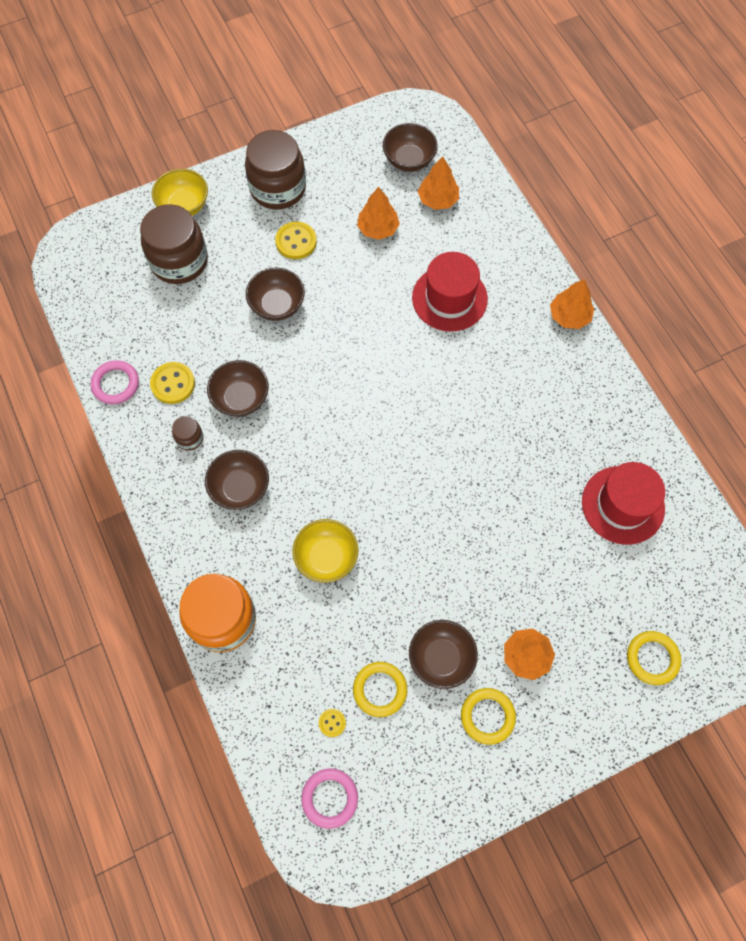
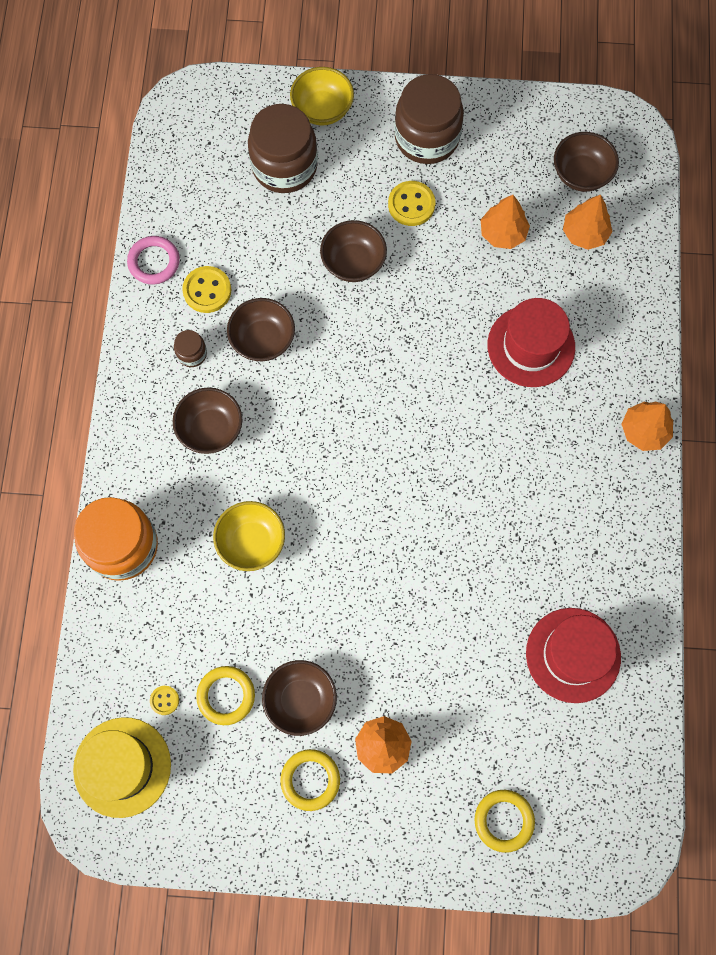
camera: 30 degrees right, 5 degrees up
pink ring [301,768,358,829] -> yellow hat [73,717,171,818]

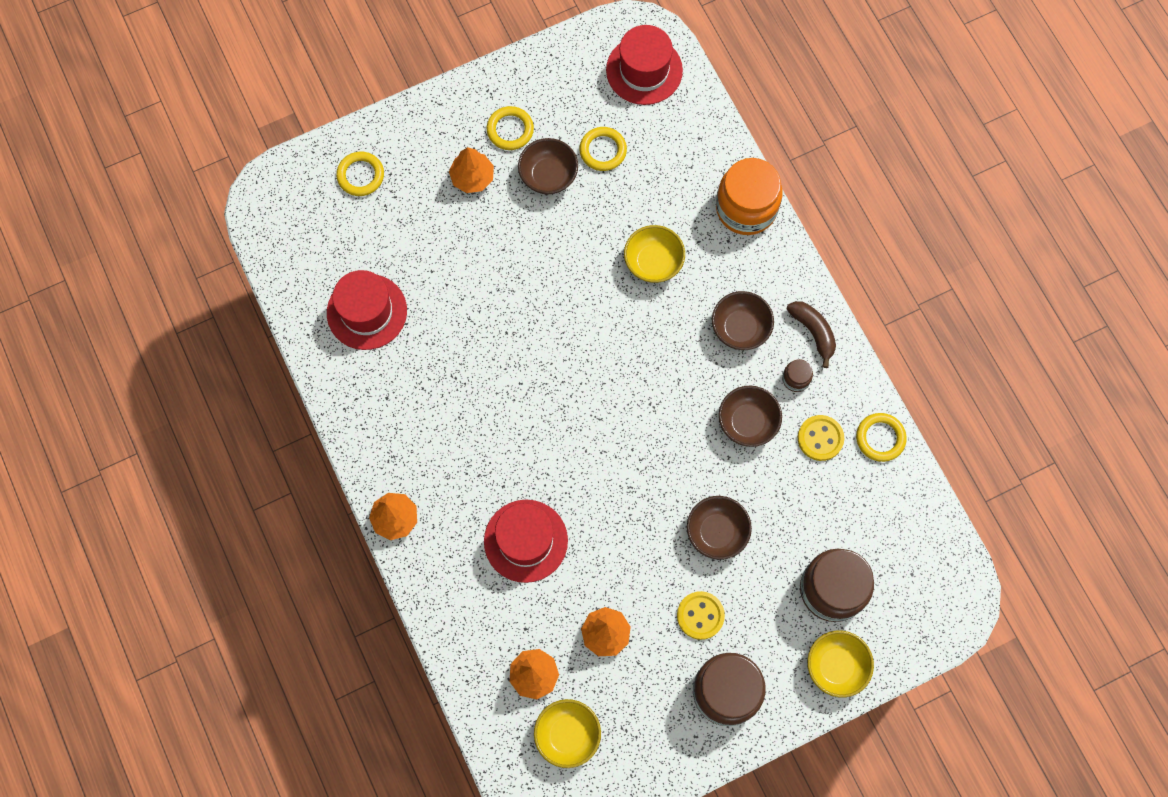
camera: 150 degrees right, 0 degrees up
yellow hat [73,717,171,818] -> red hat [606,25,683,105]
pink ring [127,236,180,285] -> yellow ring [856,413,907,462]
yellow button [150,686,179,715] -> none
brown bowl [554,132,619,192] -> yellow bowl [534,699,601,768]
none -> brown banana [787,301,836,368]

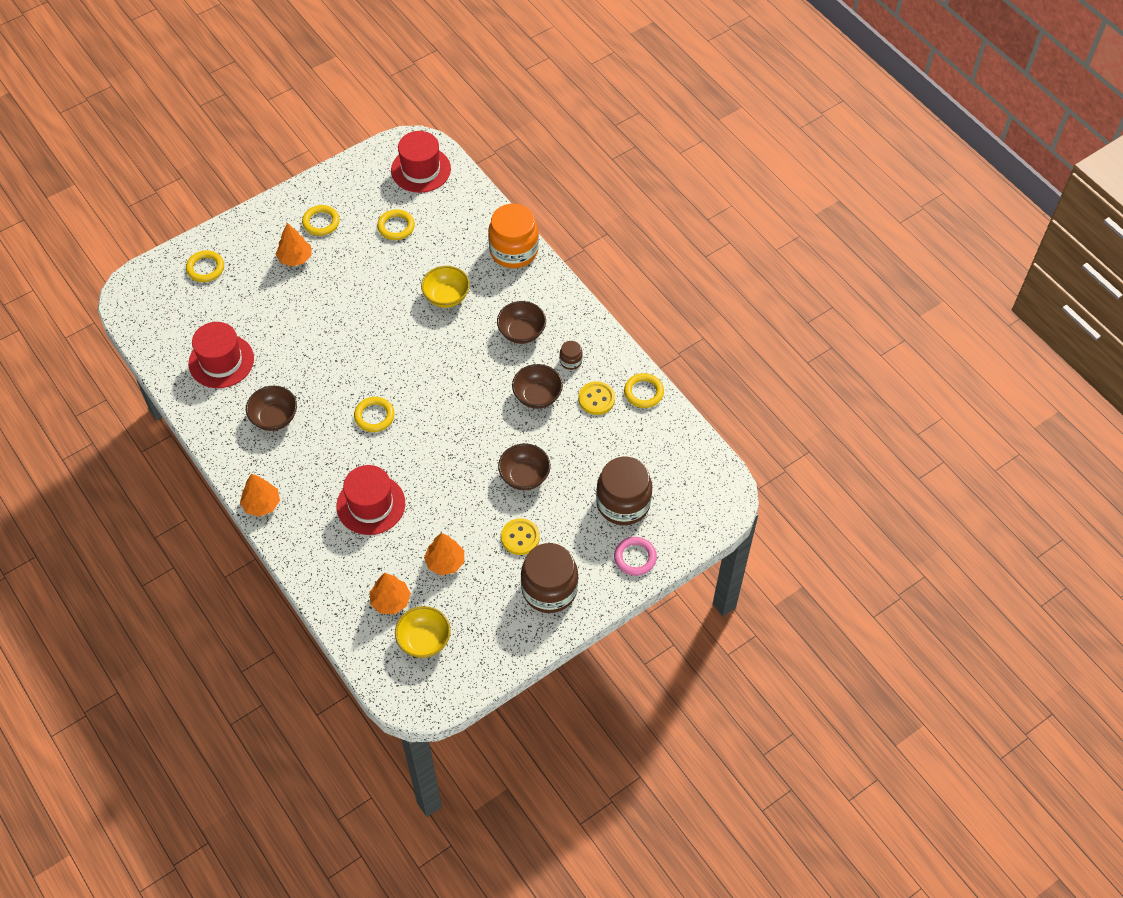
camera: 10 degrees left, 15 degrees down
brown bowl [518,138,578,195] -> brown bowl moved to [246,386,297,431]
brown banana [787,301,836,368] -> none
yellow bowl [807,630,874,698] -> pink ring [614,537,657,576]
none -> yellow ring [354,397,395,432]

